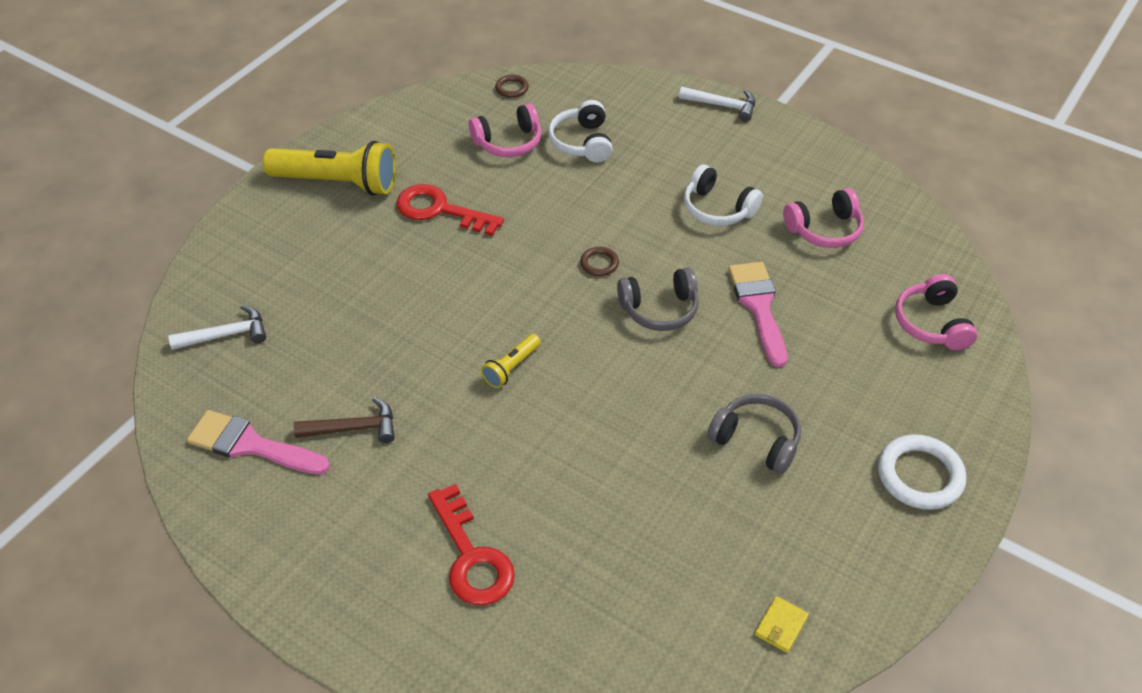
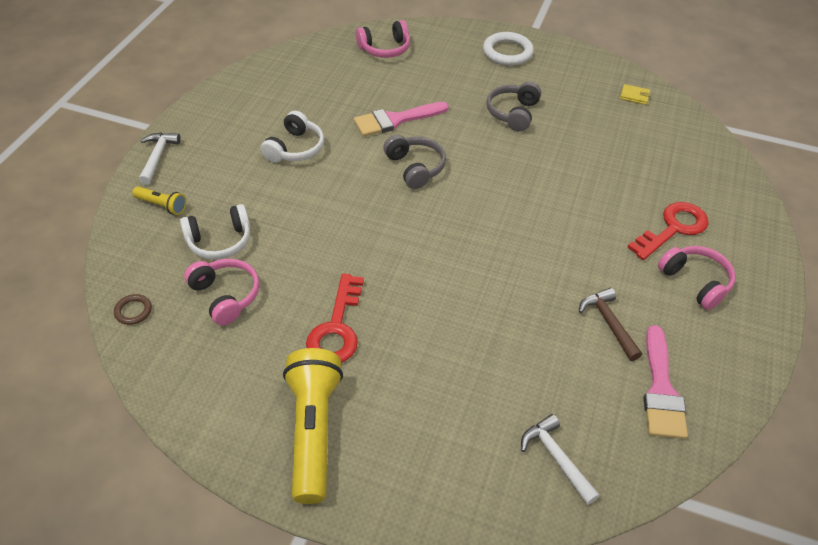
camera: 105 degrees left, 0 degrees up
yellow flashlight [481,334,541,388] -> yellow flashlight moved to [132,186,186,215]
brown ring [580,247,619,276] -> none
pink headphones [783,188,864,248] -> pink headphones moved to [658,246,736,310]

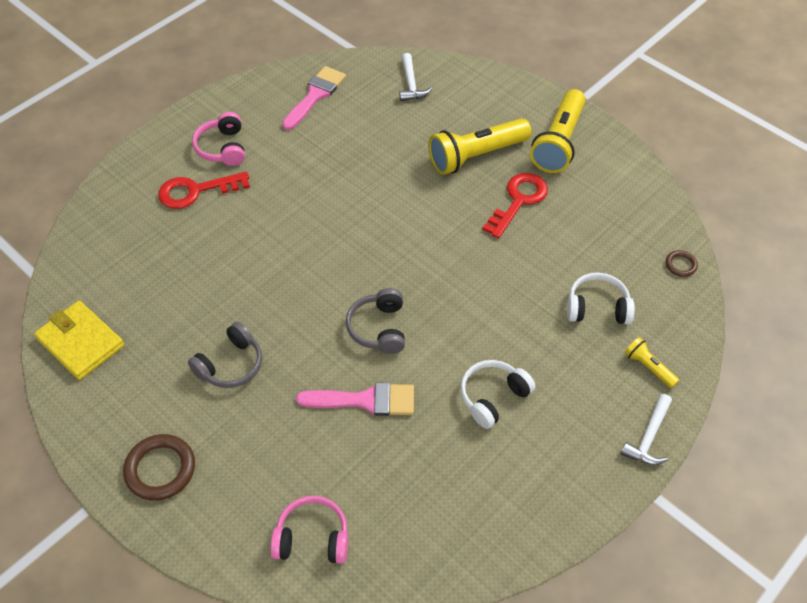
camera: 155 degrees left, 5 degrees up
pink headphones [184,259,260,326] -> none
white ring [483,32,534,66] -> brown ring [123,434,195,501]
brown hammer [579,288,642,361] -> none
yellow wallet [620,84,650,105] -> yellow wallet [34,300,124,380], size x2.23
none -> yellow flashlight [428,118,531,175]

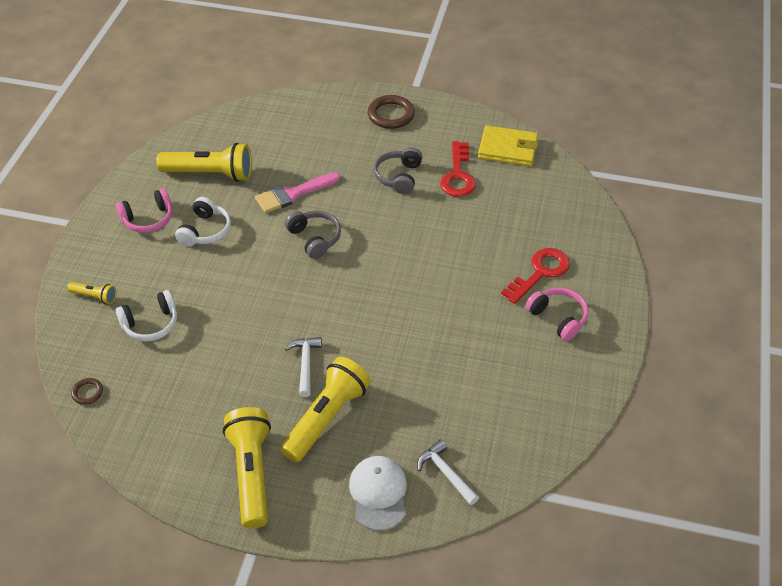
camera: 150 degrees right, 5 degrees down
pink headphones [270,496,348,564] -> pink headphones moved to [116,188,172,233]
pink brush [282,66,346,130] -> none
red key [482,173,548,239] -> red key moved to [440,141,476,197]
white hammer [621,394,672,466] -> white hammer moved to [285,337,322,397]
none -> yellow flashlight [156,143,252,182]
none -> white cap [349,456,407,531]

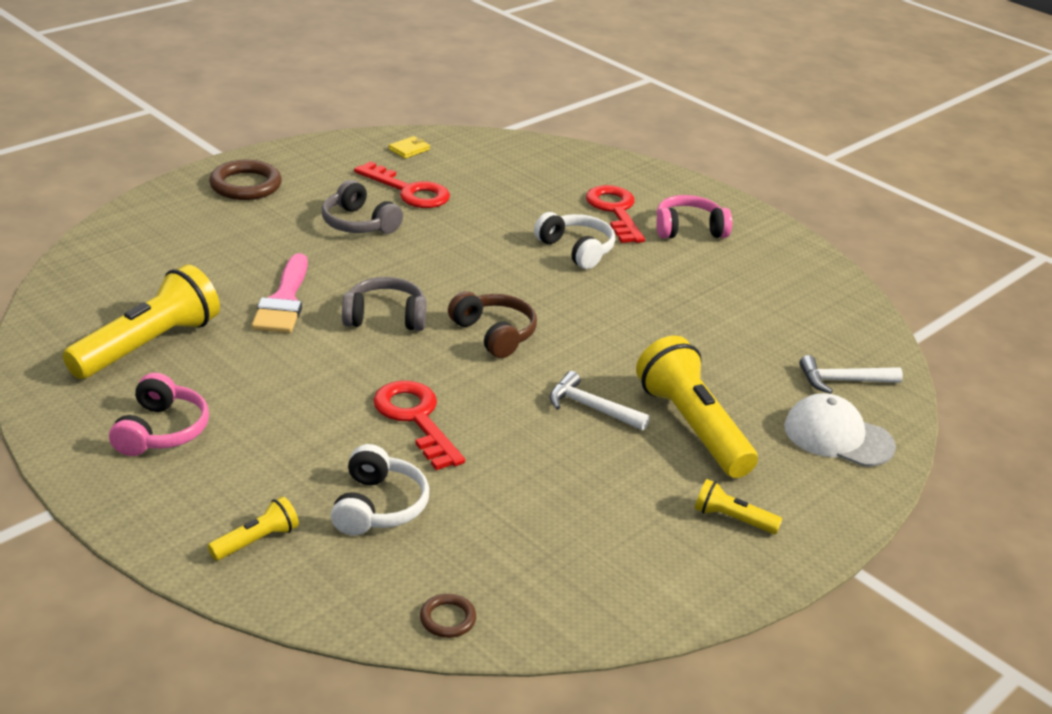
camera: 60 degrees left, 15 degrees down
white headphones [175,197,231,246] -> white headphones moved to [534,212,615,269]
yellow flashlight [223,407,271,529] -> yellow flashlight [695,479,782,534], size x0.48
yellow wallet [478,125,538,166] -> yellow wallet [389,136,430,158], size x0.45
none -> red key [373,381,465,470]
none -> brown headphones [448,291,537,358]

